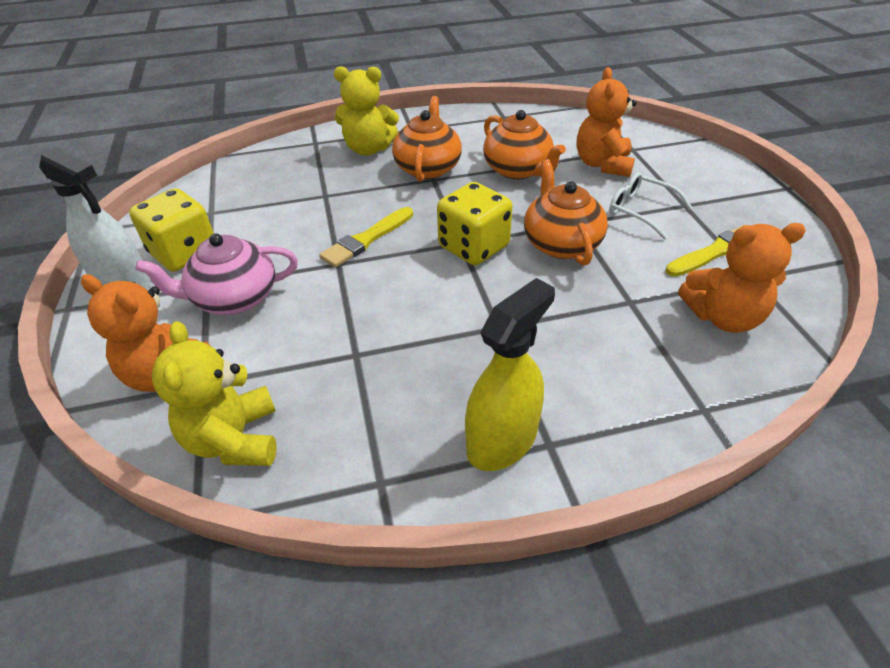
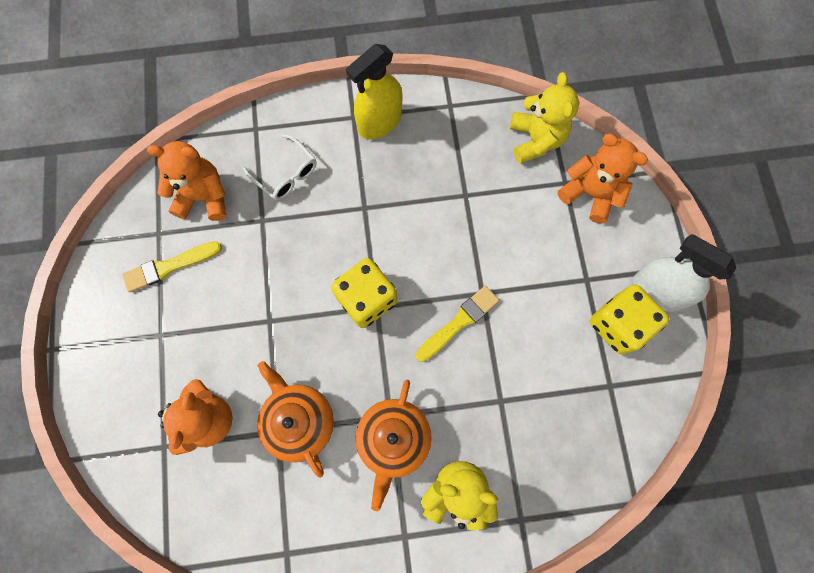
camera: 175 degrees left, 30 degrees up
pink teapot [135,233,298,315] -> none
orange teapot [524,159,608,266] -> none
white glasses [609,172,692,240] -> white glasses moved to [243,134,317,200]

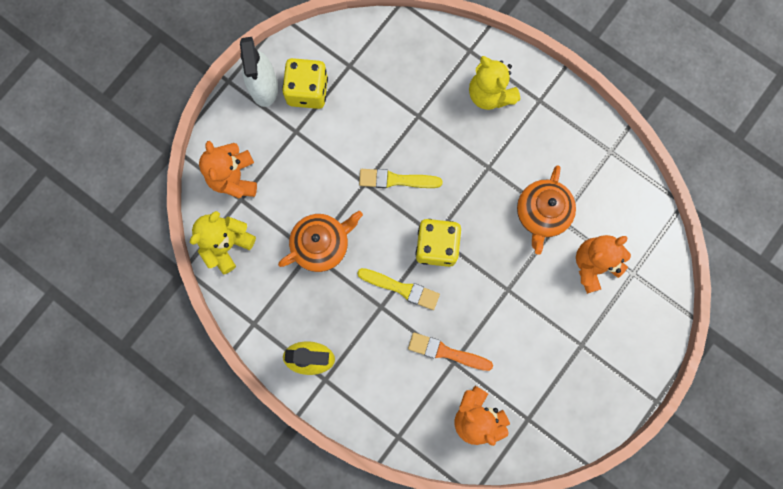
camera: 135 degrees left, 5 degrees up
yellow brush [122,241,222,292] -> yellow brush moved to [357,268,440,310]
white glasses [243,134,317,200] -> none
orange teapot [356,380,432,511] -> orange teapot moved to [278,211,363,272]
none -> orange brush [408,332,493,371]

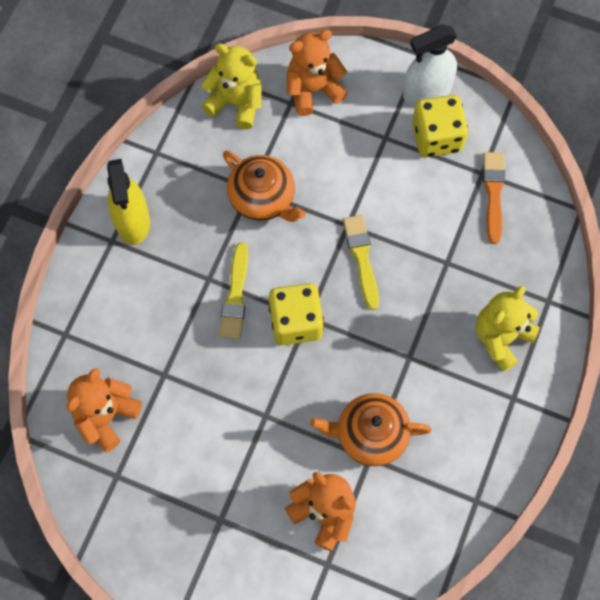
camera: 75 degrees right, 10 degrees down
orange brush [408,332,493,371] -> orange brush moved to [483,152,506,244]

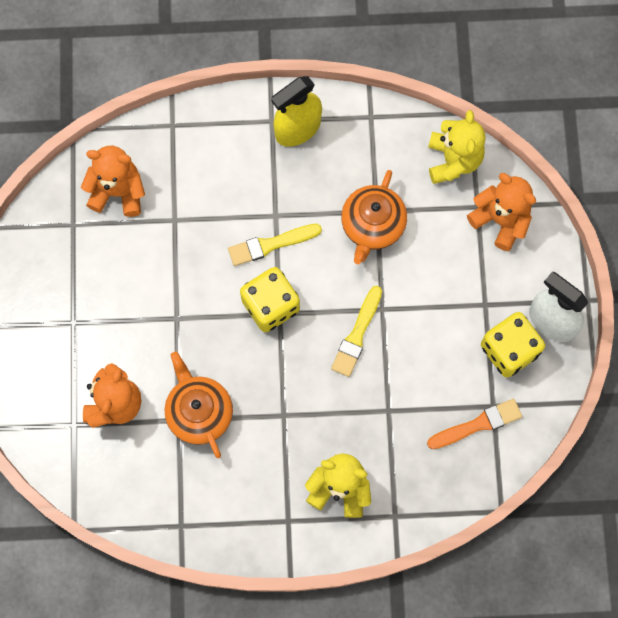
camera: 65 degrees right, 5 degrees up
yellow brush [343,215,379,310] -> yellow brush turned 150 degrees clockwise [331,286,382,377]

